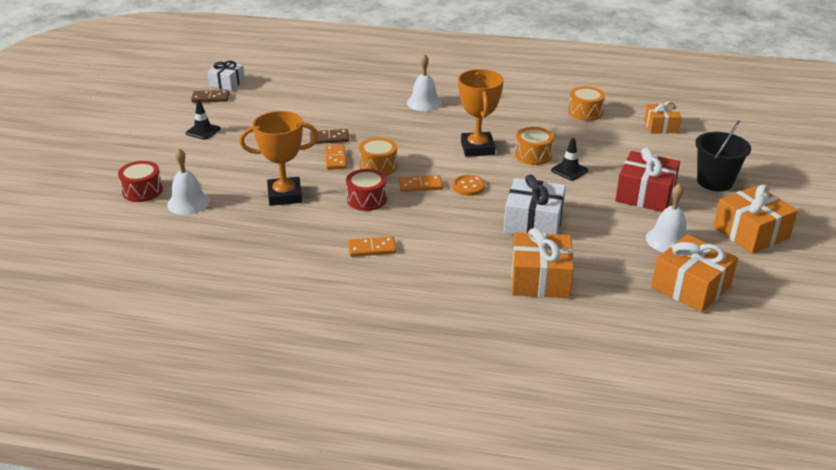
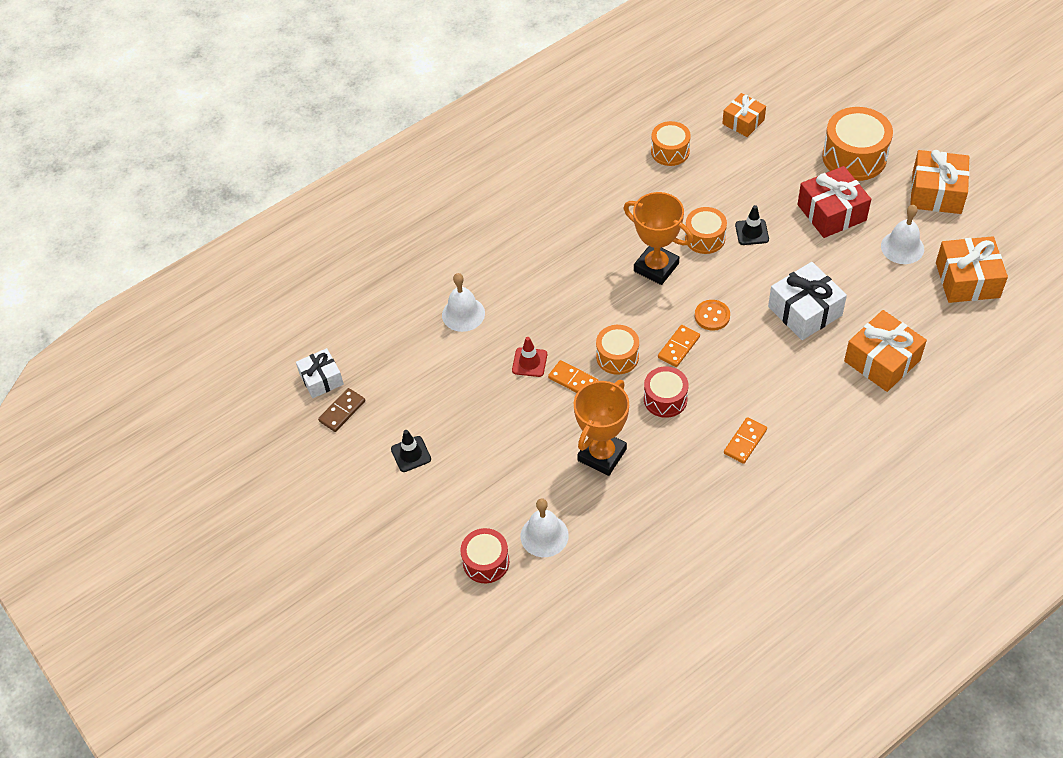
camera: 45 degrees left, 20 degrees up
brown domino [310,129,349,144] -> red traffic cone [512,337,547,377]
white bell [407,54,442,111] -> white bell moved to [442,273,485,332]
black bucket [695,120,751,191] -> orange drum [822,107,893,181]

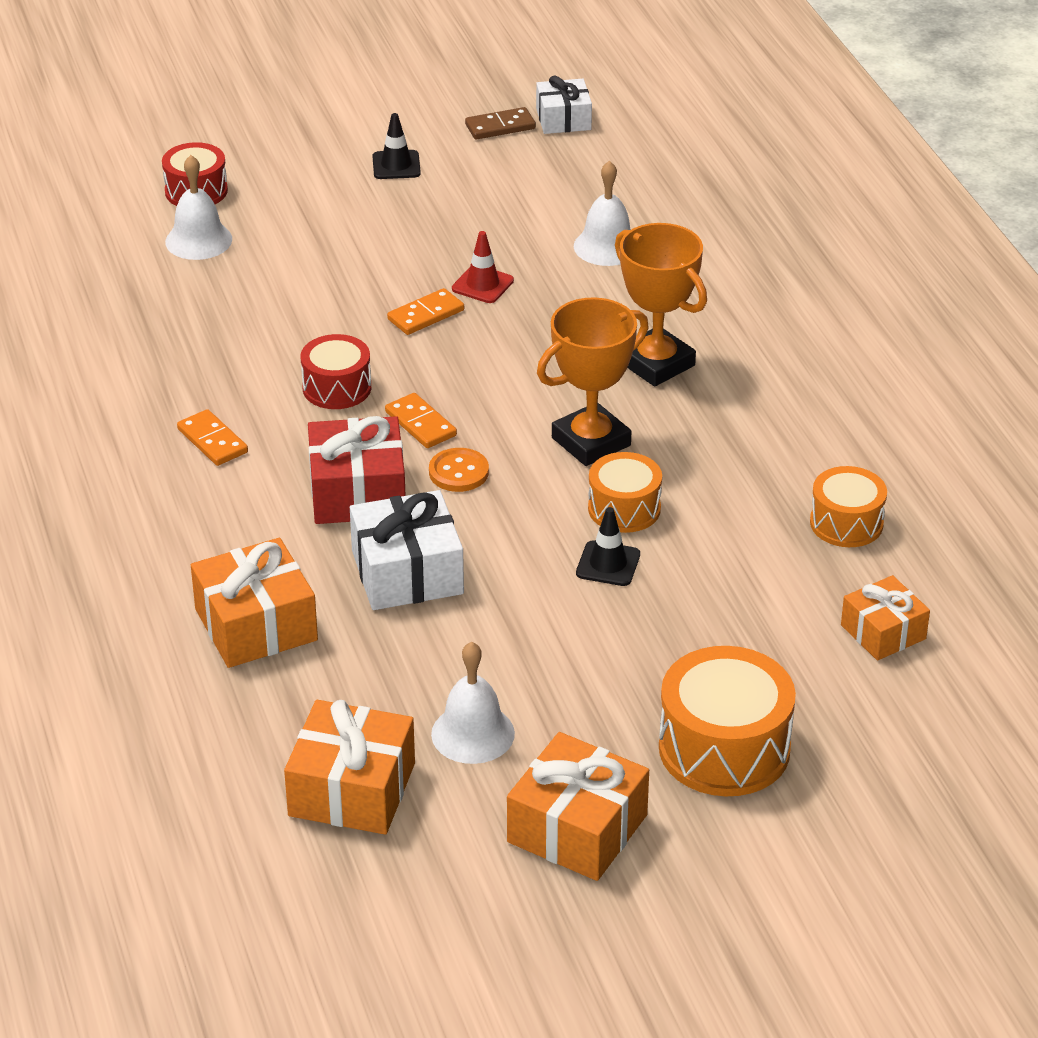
camera: 105 degrees right, 15 degrees down
brown domino [318,388,365,432] -> brown domino turned 75 degrees counterclockwise [465,107,536,140]
orange trophy [574,380,629,476] -> orange trophy moved to [615,223,707,387]
orange drum [596,325,639,375] -> none
red gift [797,166,871,238] -> red gift moved to [308,416,406,524]

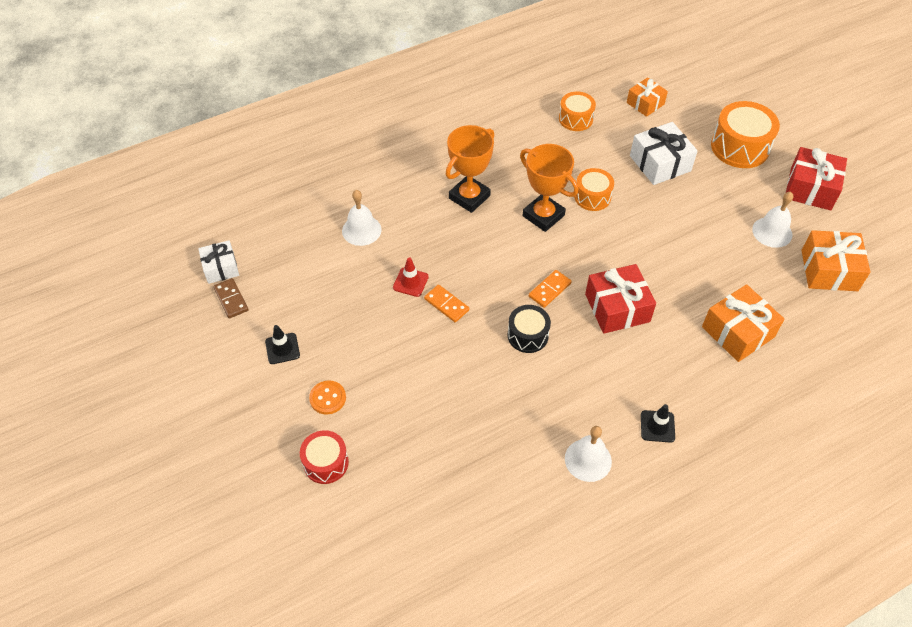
camera: 100 degrees left, 15 degrees up
white bell [165,155,232,260] -> white bell moved to [565,426,612,482]
orange domino [177,409,248,466] -> none
red drum [301,334,371,409] -> black drum [508,305,551,353]
white gift [350,490,464,610] -> white gift moved to [630,122,698,185]
orange button [429,448,489,492] -> orange button moved to [309,381,346,415]
orange gift [507,732,649,881] -> red gift [786,147,847,210]
black traffic cone [576,507,640,586] -> black traffic cone moved to [641,404,675,443]

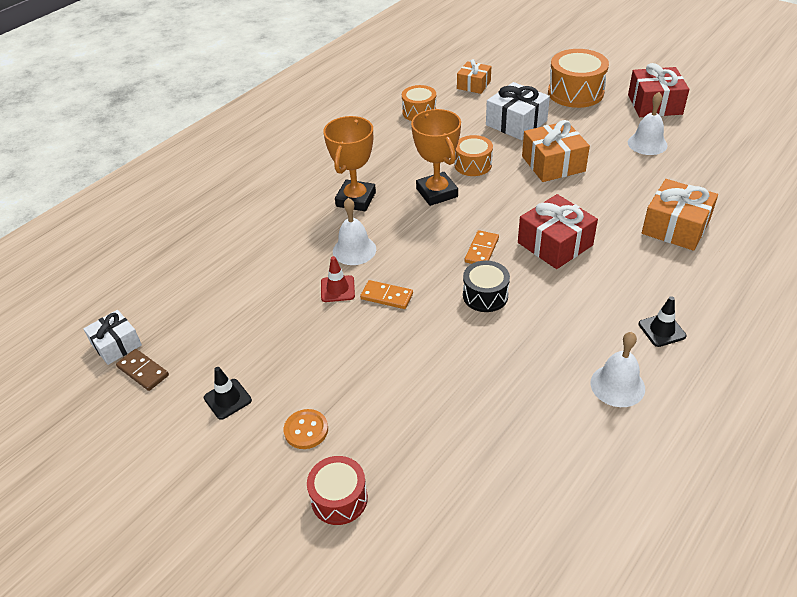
camera: 20 degrees left, 10 degrees down
white bell [342,190,382,246] -> white bell moved to [333,198,376,265]
orange trophy [520,144,579,232] -> orange trophy turned 45 degrees clockwise [411,109,461,206]
orange gift [802,230,870,291] -> orange gift moved to [522,120,590,182]

